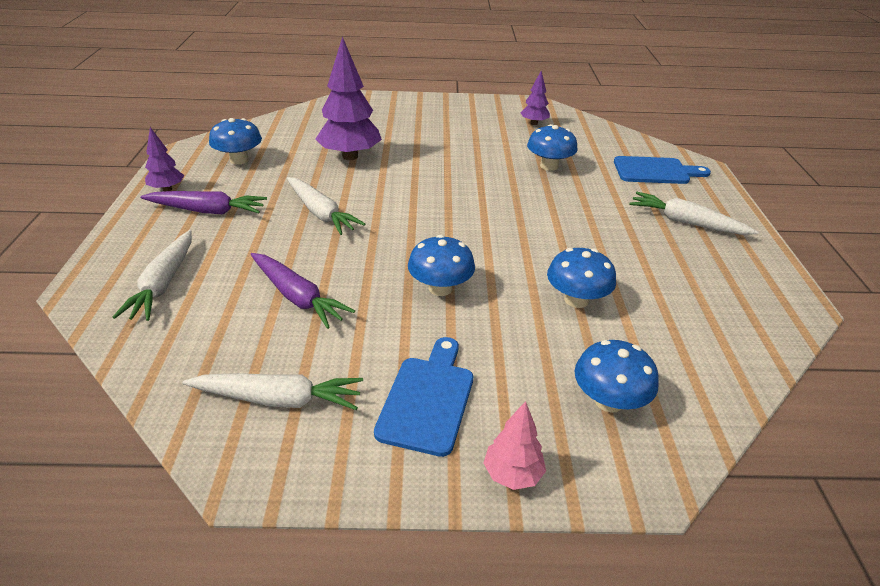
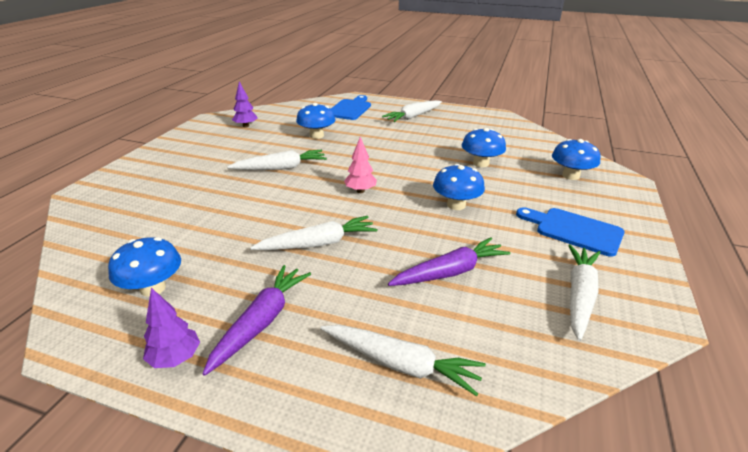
camera: 70 degrees left, 5 degrees down
purple tree [315,36,382,160] -> none
pink tree [484,401,546,490] -> pink tree moved to [344,137,377,193]
none -> white carrot [227,150,327,170]

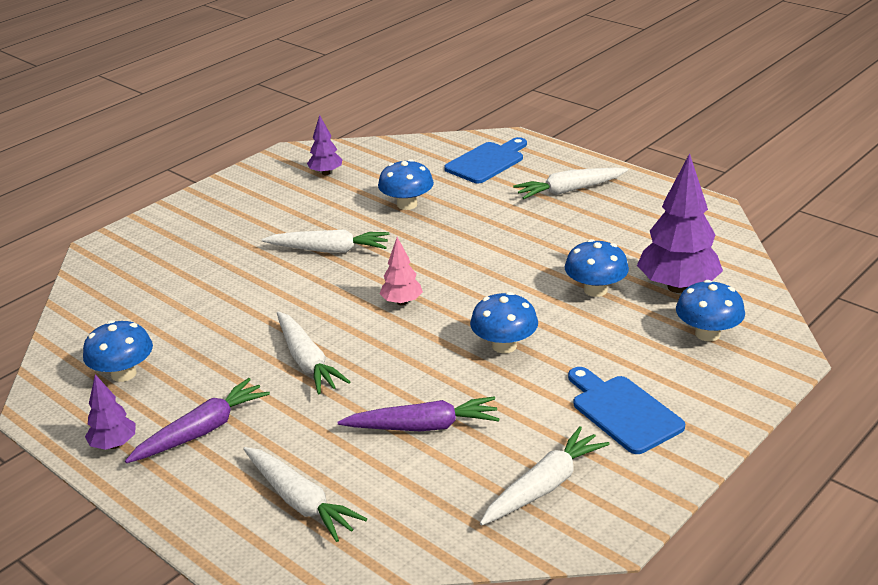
camera: 25 degrees right, 0 degrees up
white carrot [250,216,377,250] -> white carrot turned 60 degrees clockwise [277,311,350,395]
none -> purple tree [637,153,723,293]

